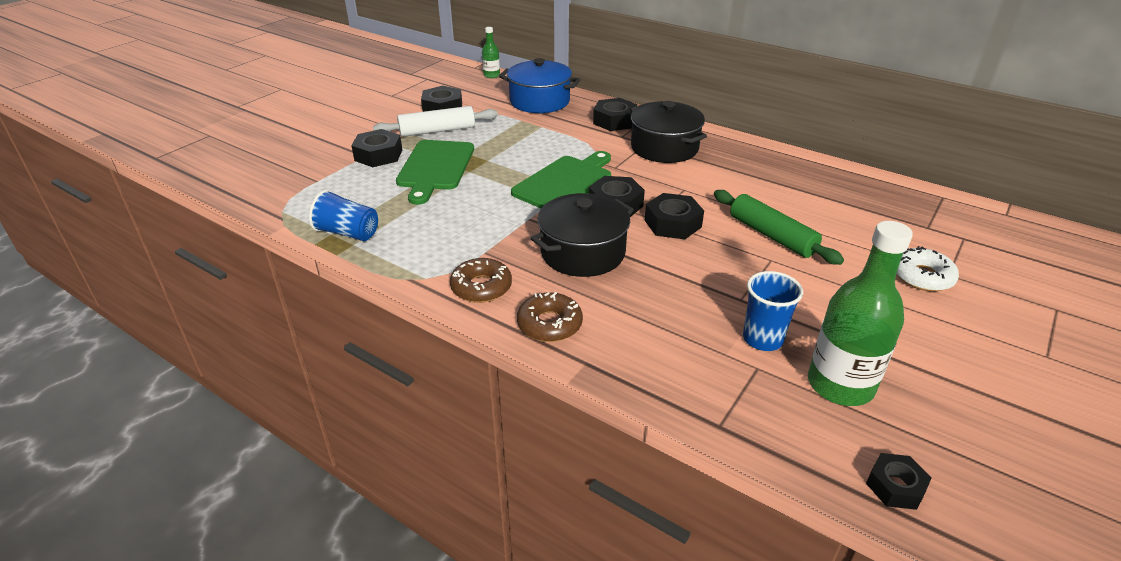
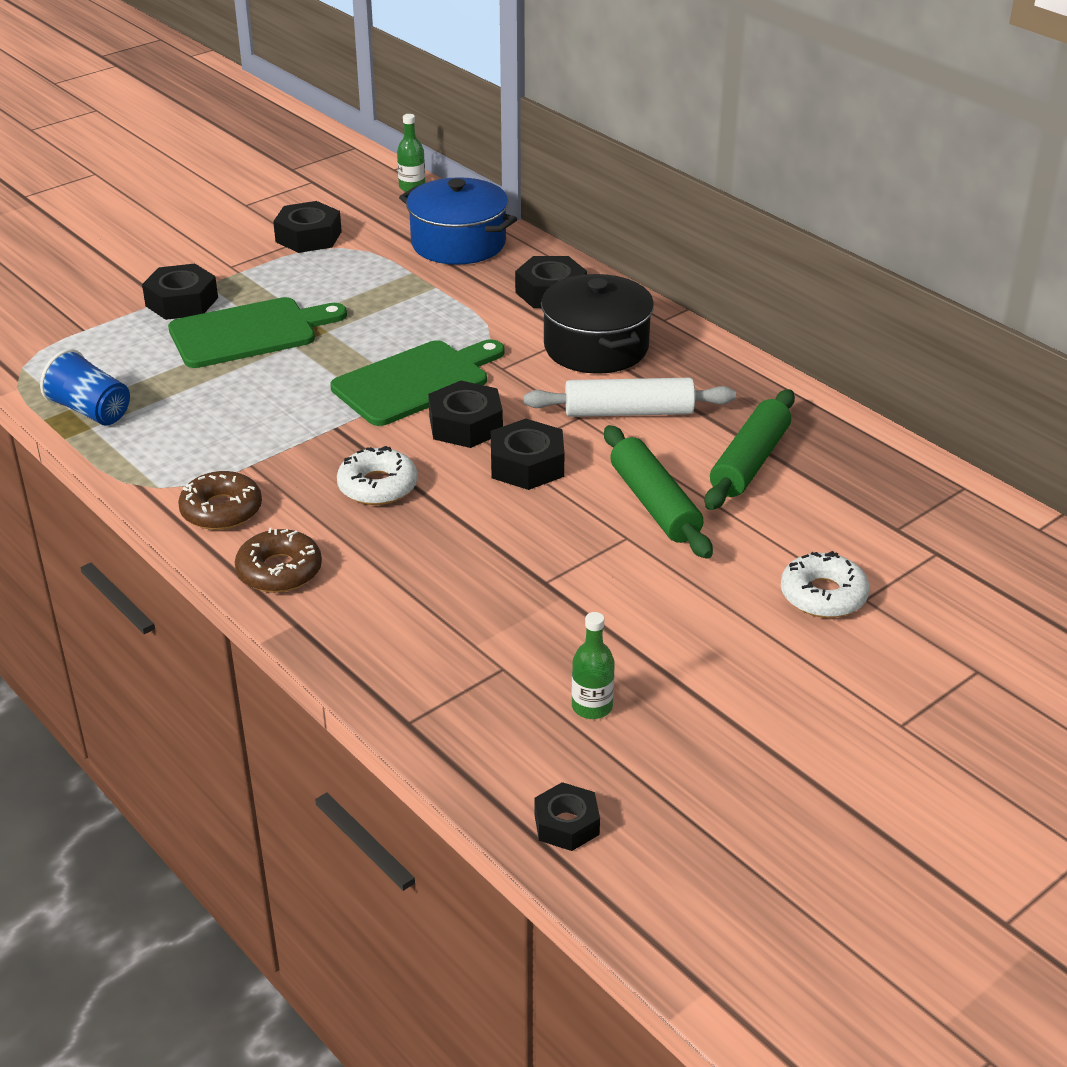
camera: 15 degrees right, 0 degrees up
white rolling pin [373,106,498,137] -> white rolling pin moved to [523,378,736,417]
green cutting board [396,140,474,205] -> green cutting board turned 135 degrees counterclockwise [168,297,347,368]
black pot [531,193,634,277] -> white donut [337,446,418,505]
blue cup [743,271,803,351] -> none
green bottle [808,221,913,406] -> green bottle [572,612,615,719], size x0.48
none -> green rolling pin [705,389,795,510]

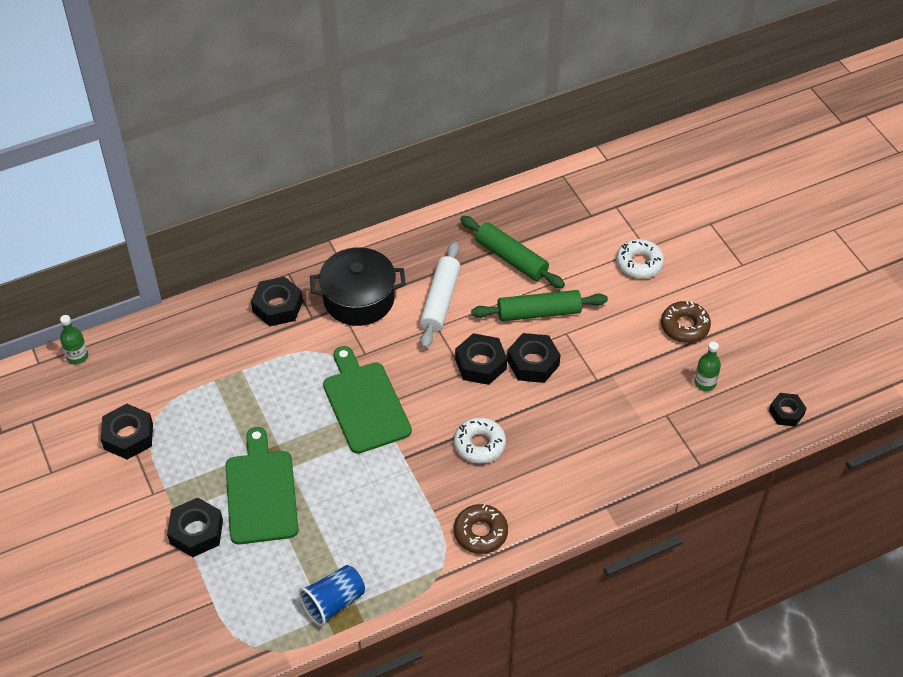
camera: 75 degrees left, 15 degrees up
brown donut [235,528,322,593] -> brown donut moved to [661,301,711,343]
blue pot [399,177,517,265] -> none
black nut [428,381,503,448] -> black nut moved to [507,333,560,383]

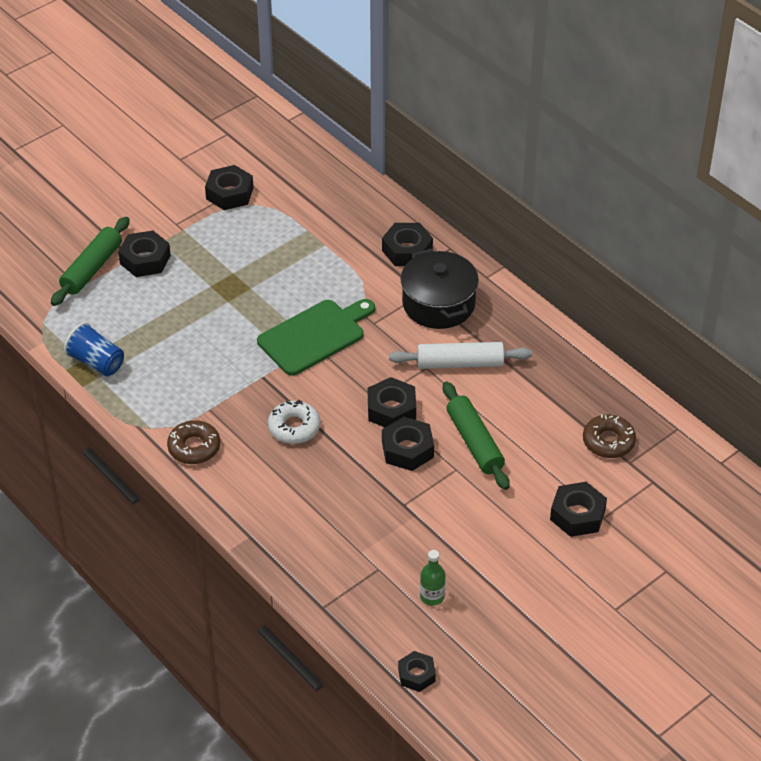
camera: 75 degrees right, 5 degrees down
green bottle [60,315,88,365] -> none
green cutting board [226,427,298,544] -> none
green rolling pin [460,216,565,288] -> green rolling pin moved to [51,217,130,306]
white donut [616,239,664,278] -> black nut [550,482,607,537]
brown donut [661,301,711,343] -> brown donut moved to [583,414,636,458]

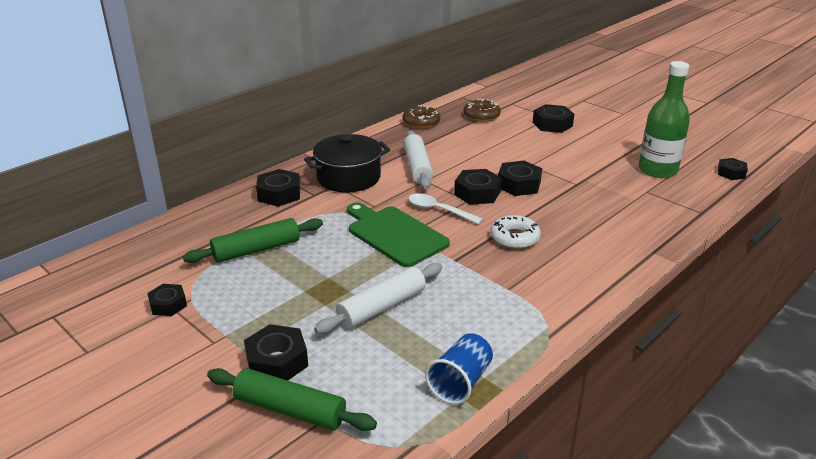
camera: 95 degrees left, 15 degrees down
brown donut [167,420,220,464] -> brown donut moved to [403,105,441,129]
black nut [205,165,254,210] -> black nut [147,284,187,316], size x0.65
green bottle [420,550,445,606] -> green bottle [639,61,690,178], size x2.08
green rolling pin [443,381,510,490] -> green rolling pin moved to [183,218,323,263]
none -> white rolling pin [314,263,442,334]
none -> white spoon [408,193,483,224]

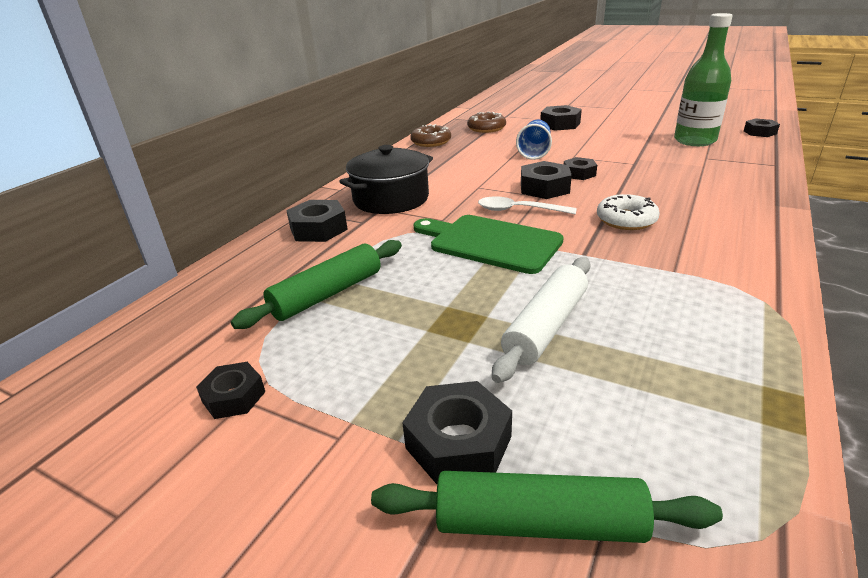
camera: 15 degrees left, 0 degrees up
white rolling pin [404,130,433,190] -> none
blue cup [425,333,493,404] -> blue cup moved to [516,120,552,160]
black nut [498,161,542,196] -> black nut [564,157,597,180], size x0.65

